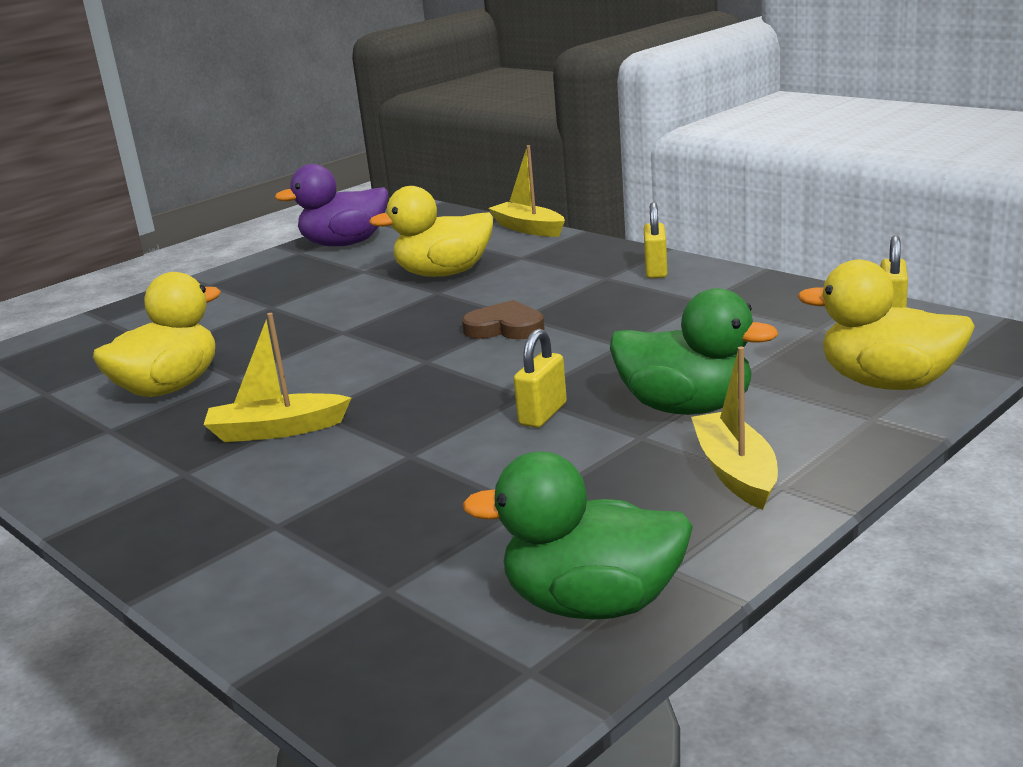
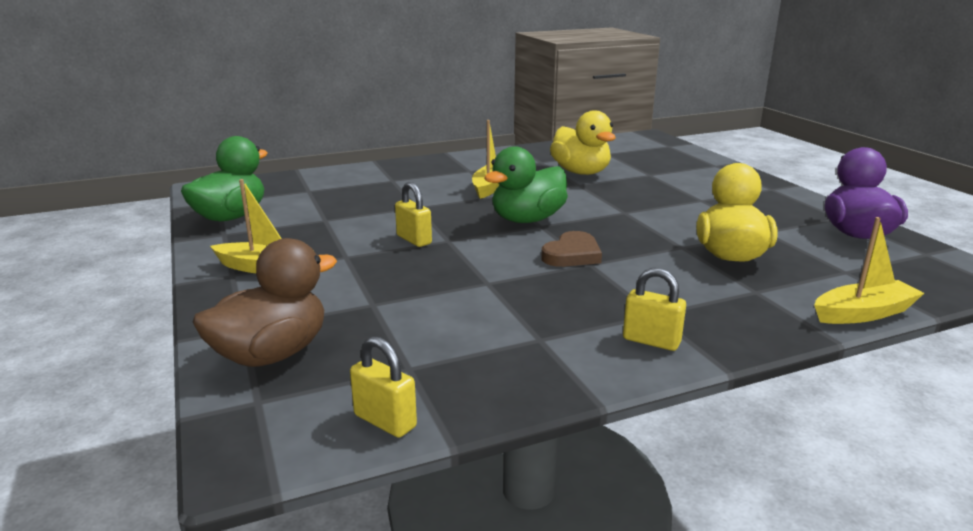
camera: 110 degrees right, 0 degrees up
green duck [610,288,778,415] -> green duck moved to [484,146,568,223]
yellow duck [797,260,975,390] -> brown duck [193,238,337,367]

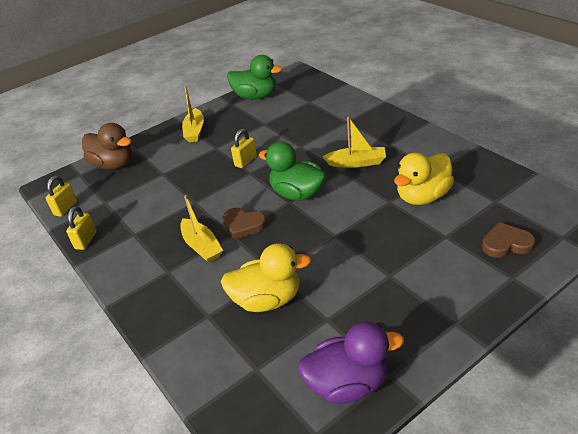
camera: 80 degrees right, 15 degrees up
yellow padlock [623,268,686,351] -> yellow padlock moved to [66,206,97,250]
yellow boat [814,217,924,324] -> yellow boat moved to [180,195,223,263]
none -> brown heart [482,222,536,258]

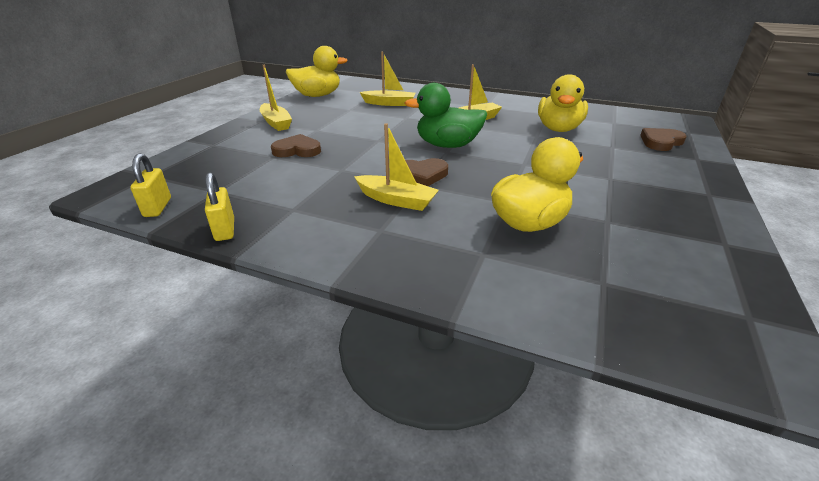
camera: 35 degrees left, 5 degrees down
brown duck [82,123,132,169] -> none
green duck [227,55,282,100] -> yellow duck [286,46,348,97]
yellow padlock [231,129,257,168] -> none
purple duck [298,321,404,404] -> none
none -> brown heart [271,134,321,157]
none -> yellow boat [359,52,416,106]

